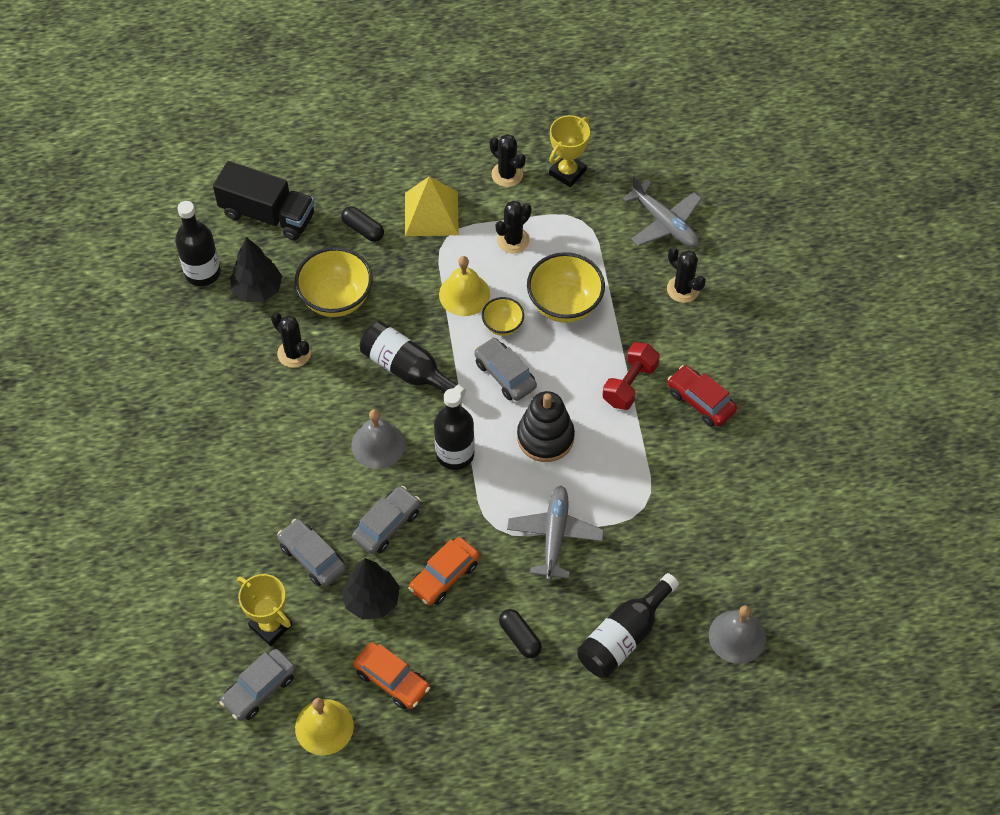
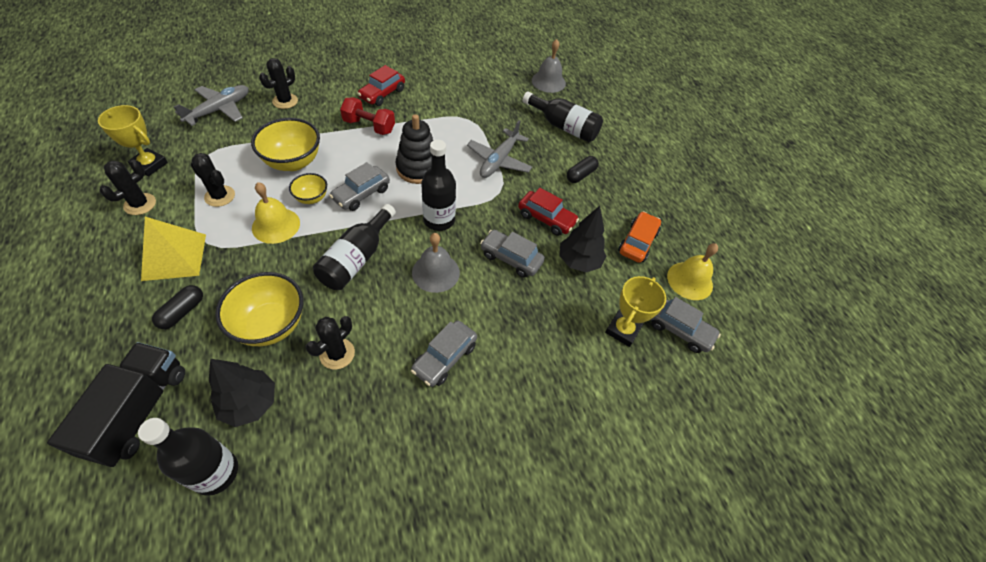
camera: 105 degrees left, 5 degrees down
grey car [277,519,346,587] -> grey car moved to [411,321,477,387]
orange car [409,537,479,606] -> red car [518,188,579,236]
grey plane [507,486,604,581] -> grey plane turned 60 degrees counterclockwise [467,120,532,178]

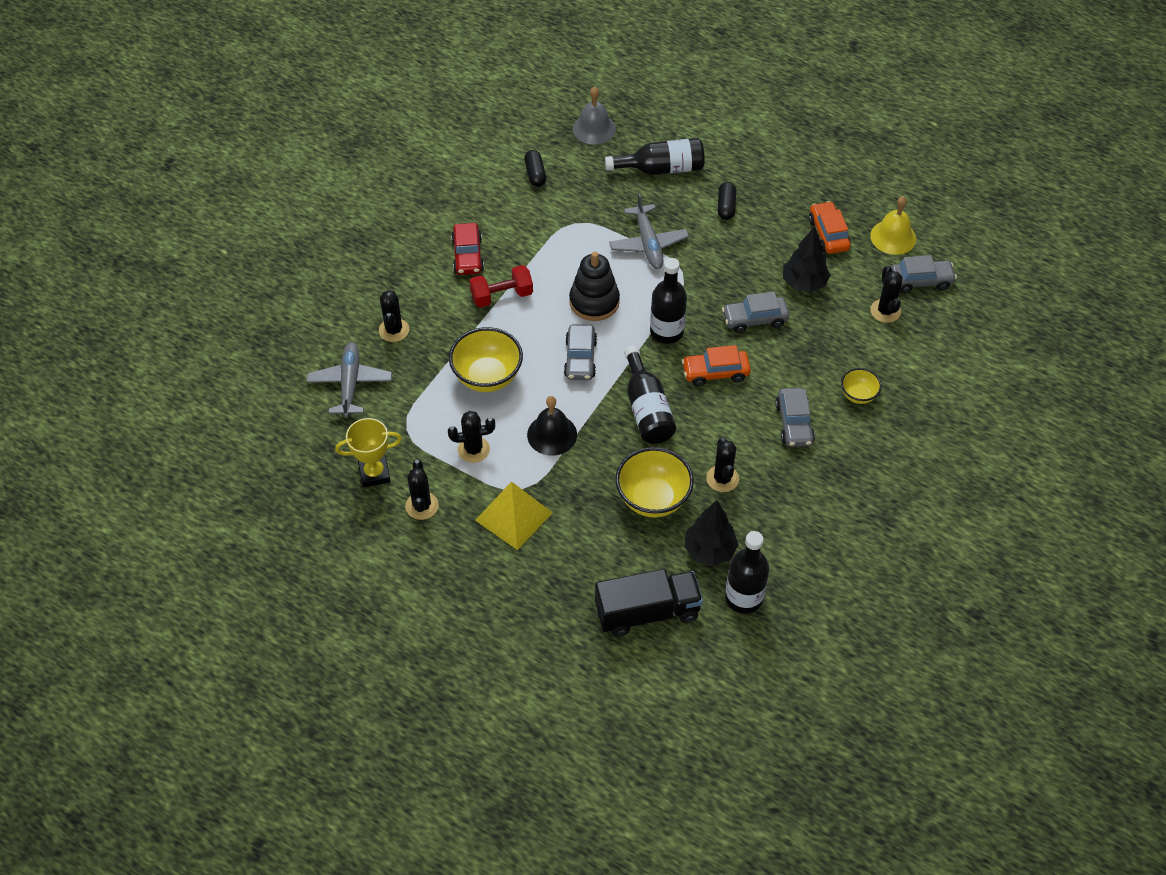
camera: 35 degrees left, 0 degrees up
black truck [47,342,185,467] -> black truck turned 105 degrees clockwise [595,569,703,637]
black capsule [152,285,203,329] -> black capsule moved to [524,150,546,187]
yellow bell [252,182,300,244] -> black bell [527,396,577,456]
yellow bowl [289,173,327,204] -> yellow bowl moved to [841,368,882,404]
grey bell [412,233,460,293] -> orange car [682,345,751,386]
red car [518,188,579,236] -> none
yellow trophy [605,276,666,347] -> black cactus [870,265,902,323]

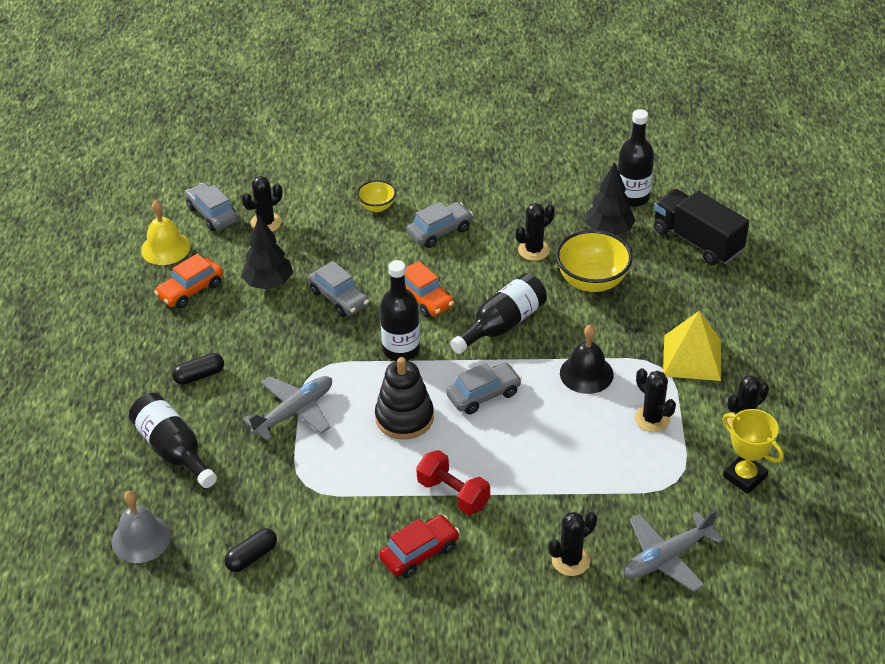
camera: 120 degrees left, 10 degrees down
yellow bowl [449,327,523,392] -> none

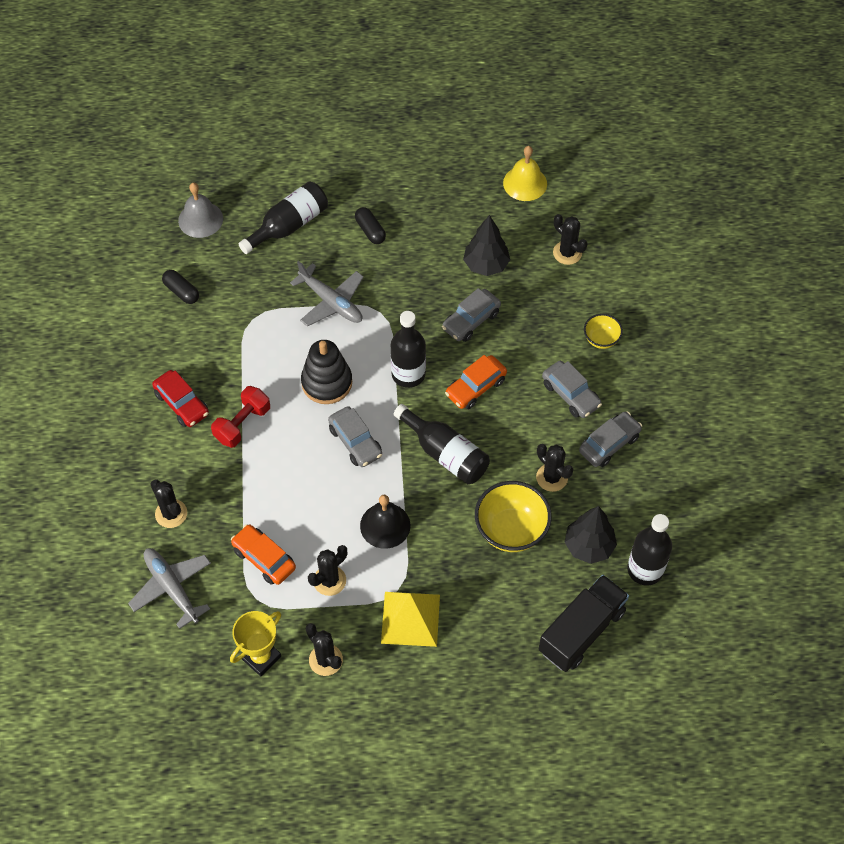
camera: 85 degrees right, 15 degrees up
orange car [154,254,223,309] -> orange car moved to [231,524,296,585]
grey car [185,183,238,231] -> grey car moved to [579,412,642,467]

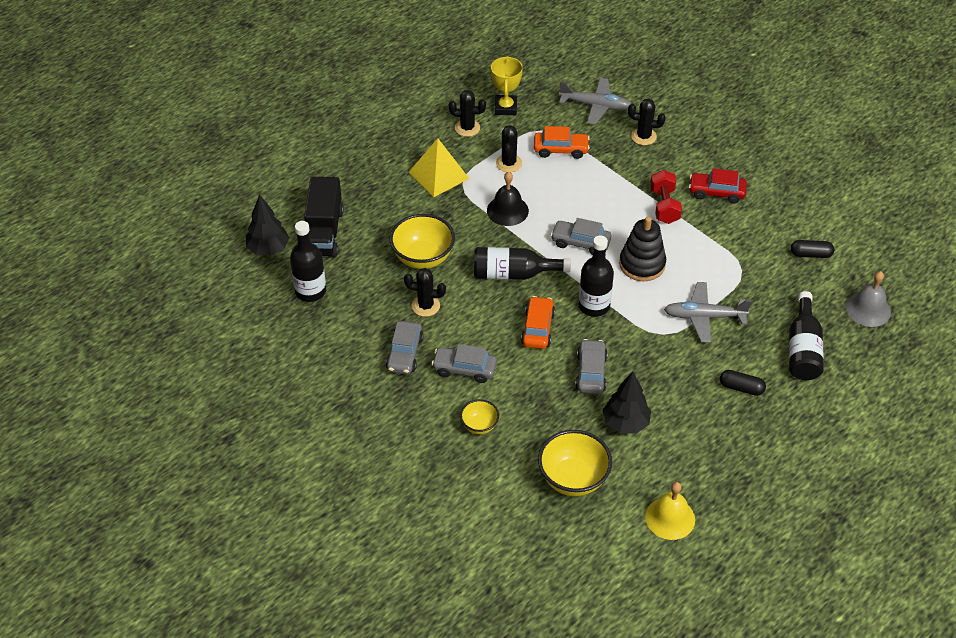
camera: 140 degrees right, 10 degrees down
black cactus [553,214,588,265] -> yellow bowl [538,430,612,496]
black tree [565,506,617,564] -> black tree moved to [246,195,289,255]

